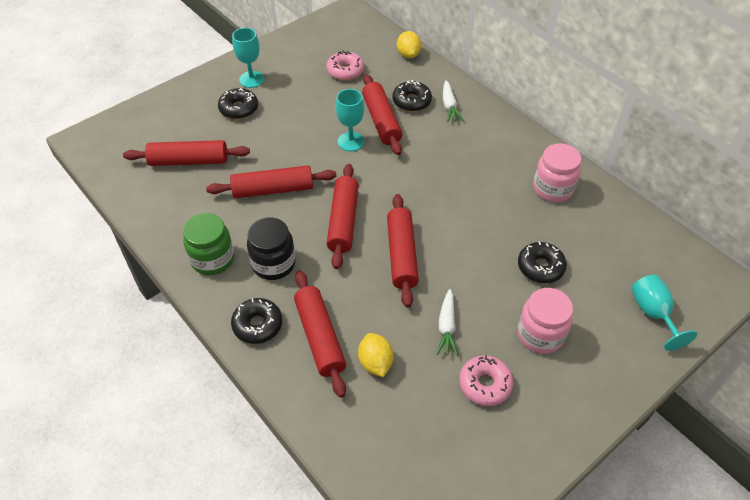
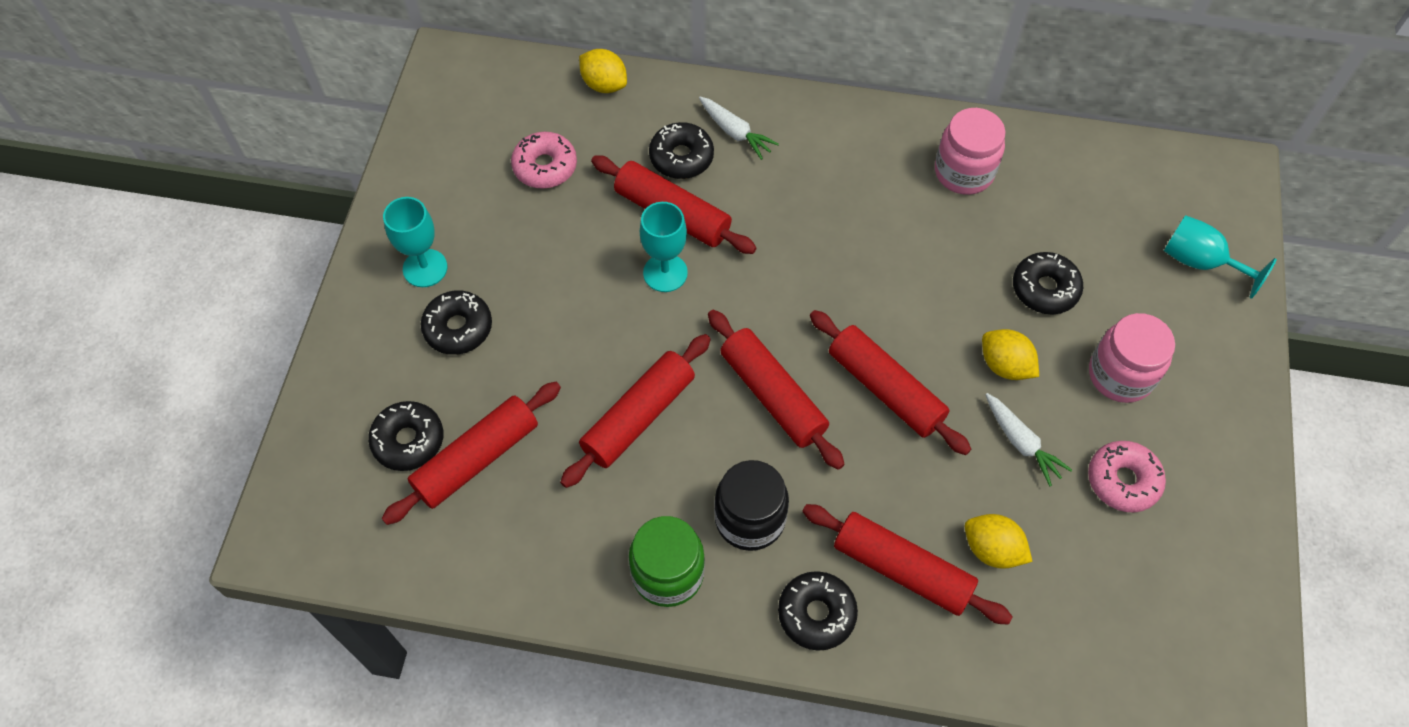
camera: 40 degrees left, 10 degrees up
none -> black donut [368,401,443,471]
none -> yellow lemon [982,329,1039,380]

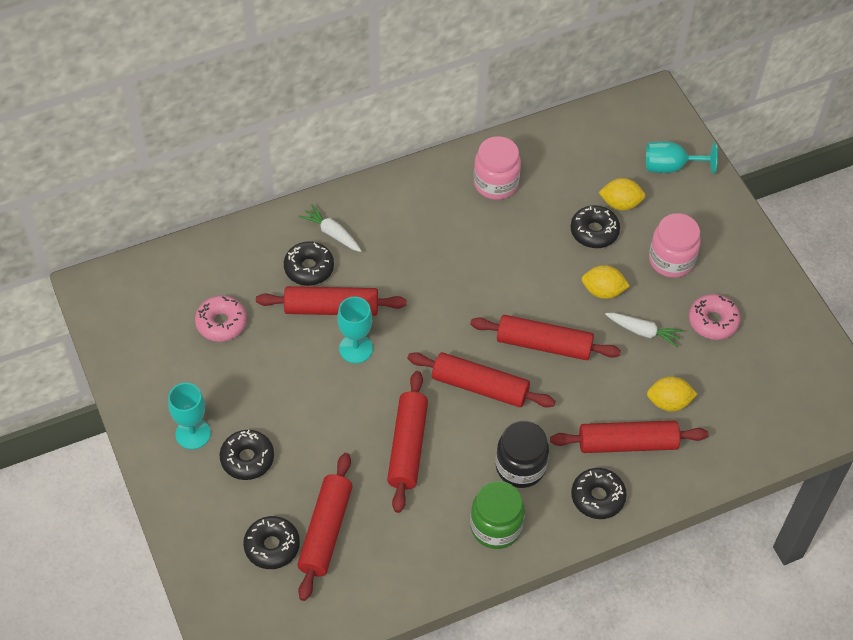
camera: 35 degrees left, 5 degrees down
yellow lemon [579,49,627,93] -> yellow lemon moved to [598,178,645,211]
white carrot [699,97,779,160] -> white carrot turned 150 degrees counterclockwise [299,204,361,252]

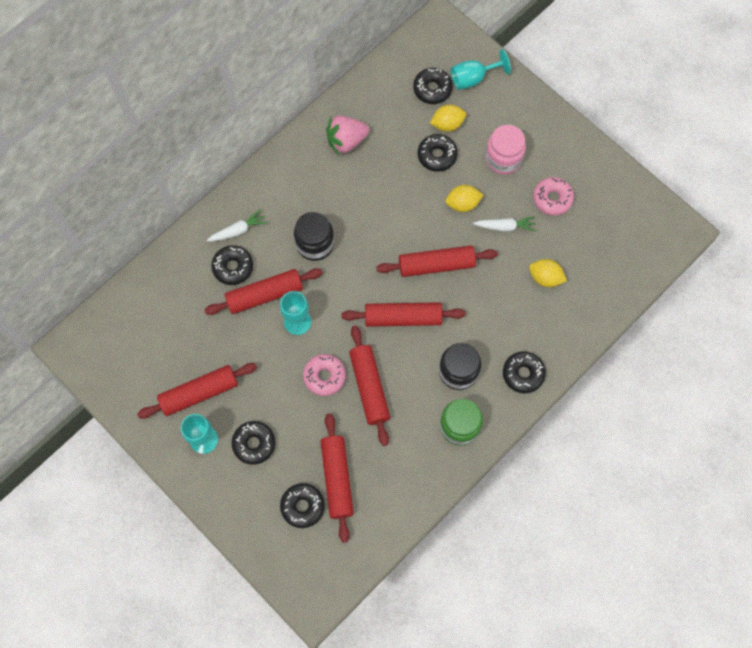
camera: 20 degrees left, 15 degrees up
pink donut [195,295,247,341] -> pink donut moved to [303,354,346,396]
white carrot [299,204,361,252] -> white carrot turned 135 degrees clockwise [207,209,268,242]
pink jar [474,136,521,200] -> pink strawberry [326,116,370,155]
red rolling pin [550,421,708,453] -> red rolling pin moved to [137,363,257,418]
yellow lemon [647,376,698,412] -> yellow lemon turned 45 degrees clockwise [529,259,567,287]
none -> black jar [294,212,334,261]
none -> black donut [413,68,453,104]

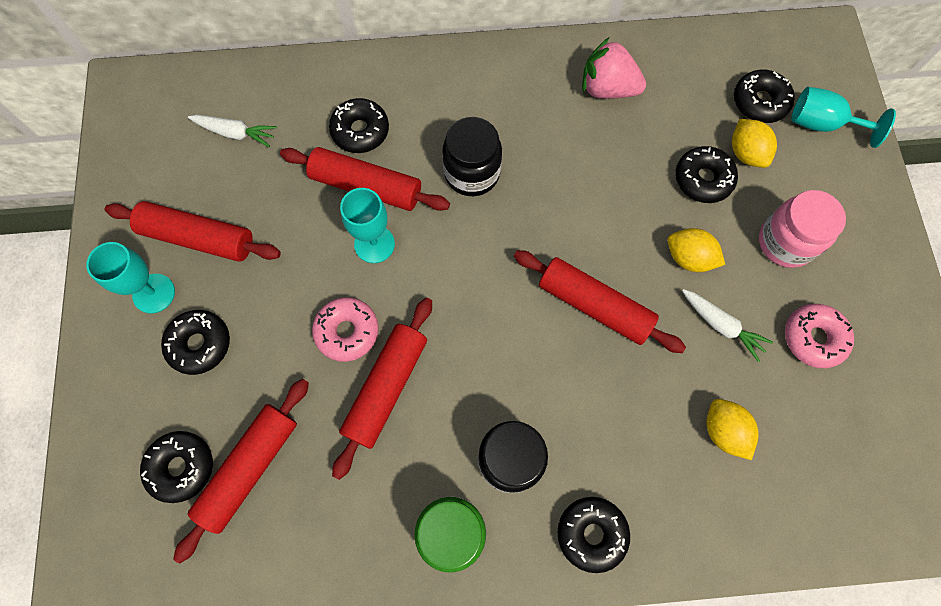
camera: 40 degrees right, 0 degrees up
white carrot [207,209,268,242] -> white carrot moved to [188,115,277,147]
red rolling pin [341,302,466,327] -> none
yellow lemon [430,105,466,132] -> yellow lemon turned 45 degrees clockwise [732,119,777,168]

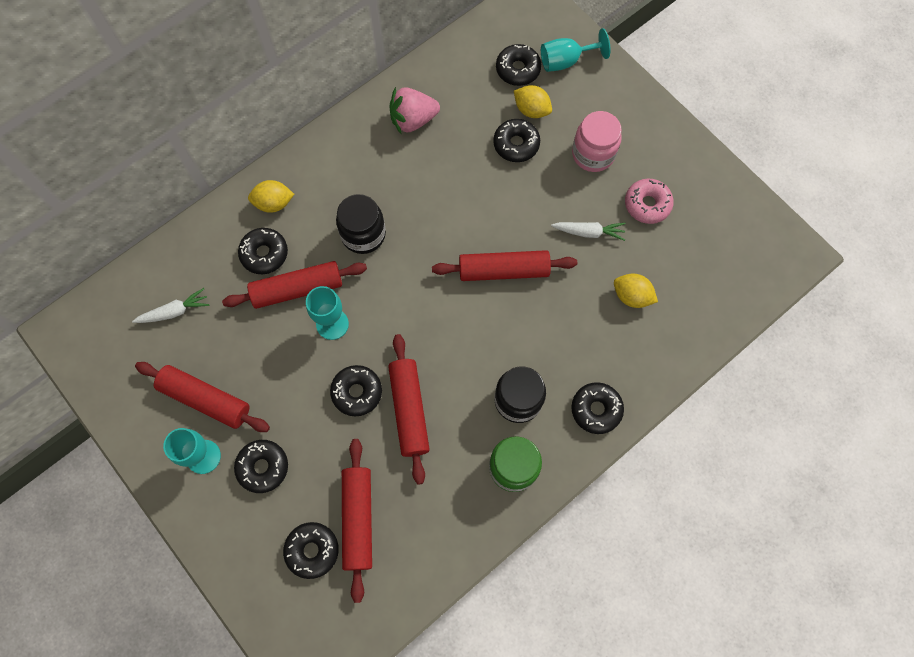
camera: 35 degrees left, 0 degrees up
red rolling pin [105,201,281,262] -> red rolling pin turned 45 degrees clockwise [135,362,270,432]
pink donut [312,297,379,362] -> black donut [330,365,382,417]
yellow lemon [668,228,725,272] -> yellow lemon moved to [248,180,294,213]

